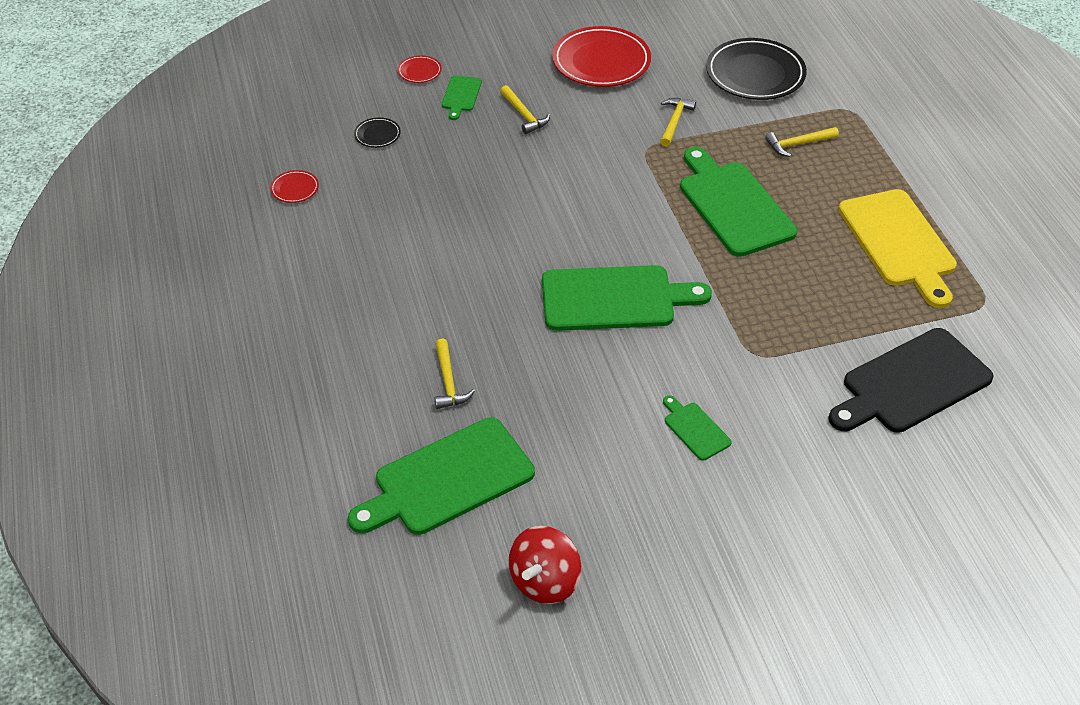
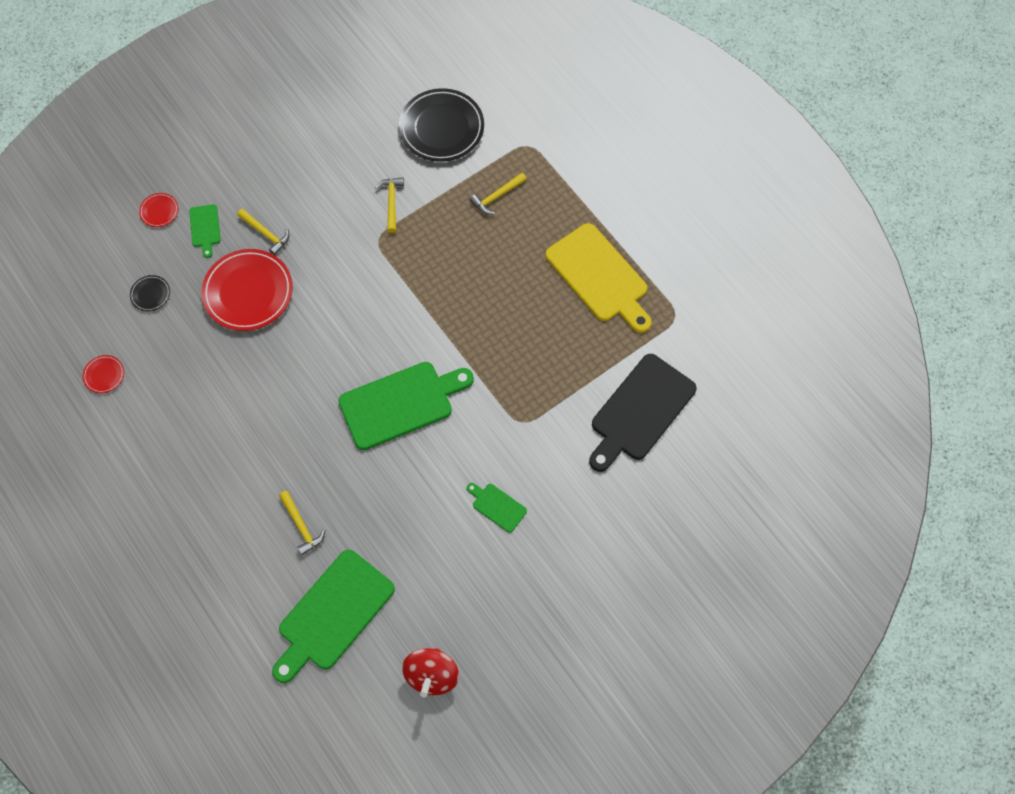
camera: 20 degrees left, 20 degrees up
red plate [552,26,651,87] -> red plate moved to [201,249,293,331]
green cutting board [680,147,797,257] -> none

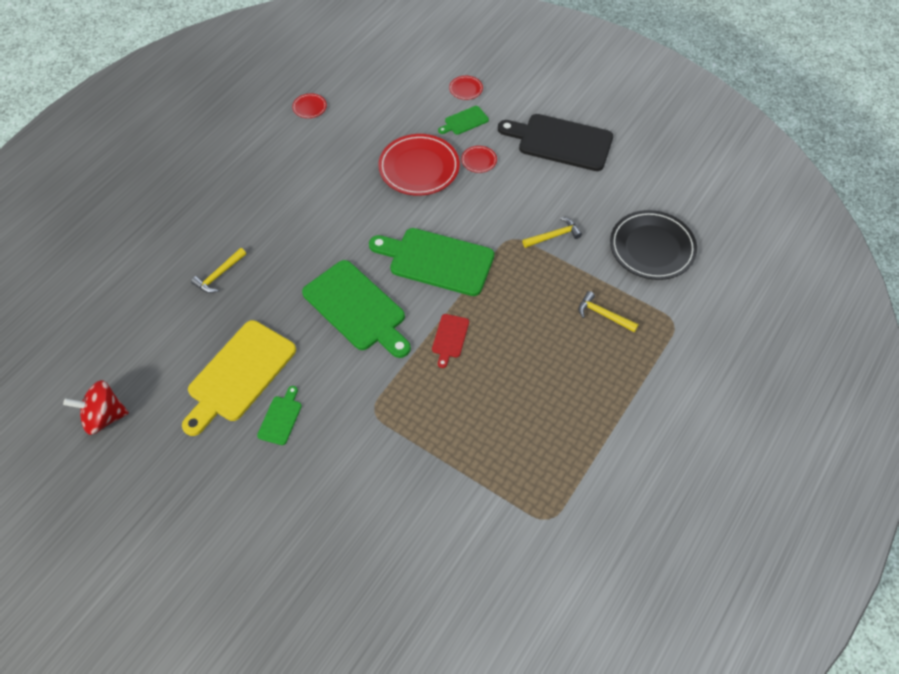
camera: 70 degrees right, 10 degrees down
black plate [130,275,170,311] -> none
yellow hammer [237,209,289,255] -> red plate [461,146,497,173]
green cutting board [272,550,395,683] -> green cutting board moved to [369,228,494,296]
yellow cutting board [546,223,652,333] -> yellow cutting board moved to [182,320,296,436]
black cutting board [589,354,697,472] -> black cutting board moved to [498,114,613,171]
none -> red cutting board [432,314,469,368]

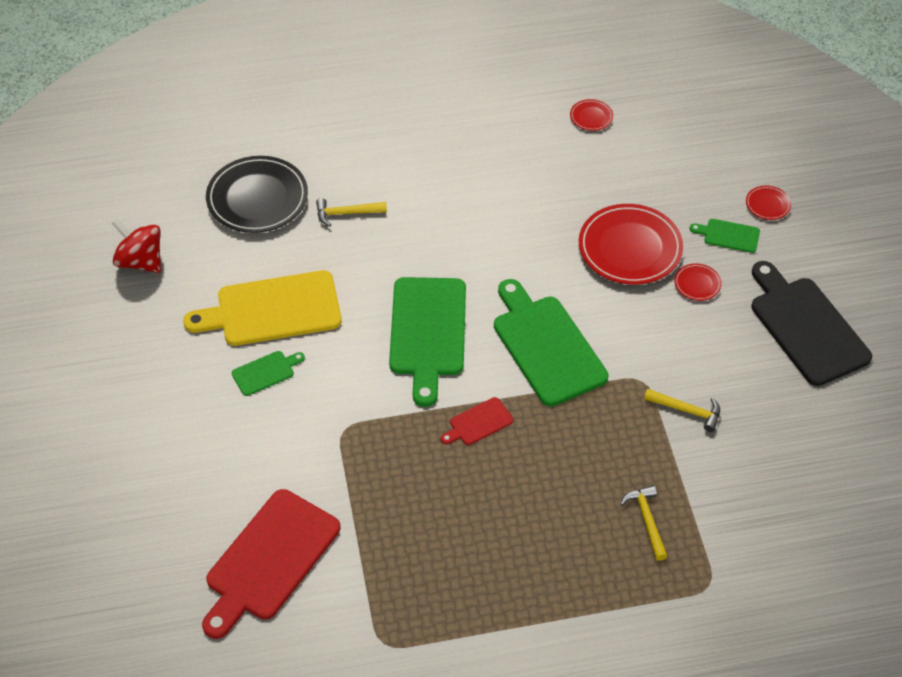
camera: 45 degrees right, 5 degrees down
black plate [610,210,697,280] -> black plate moved to [206,156,308,233]
none -> red cutting board [202,489,340,639]

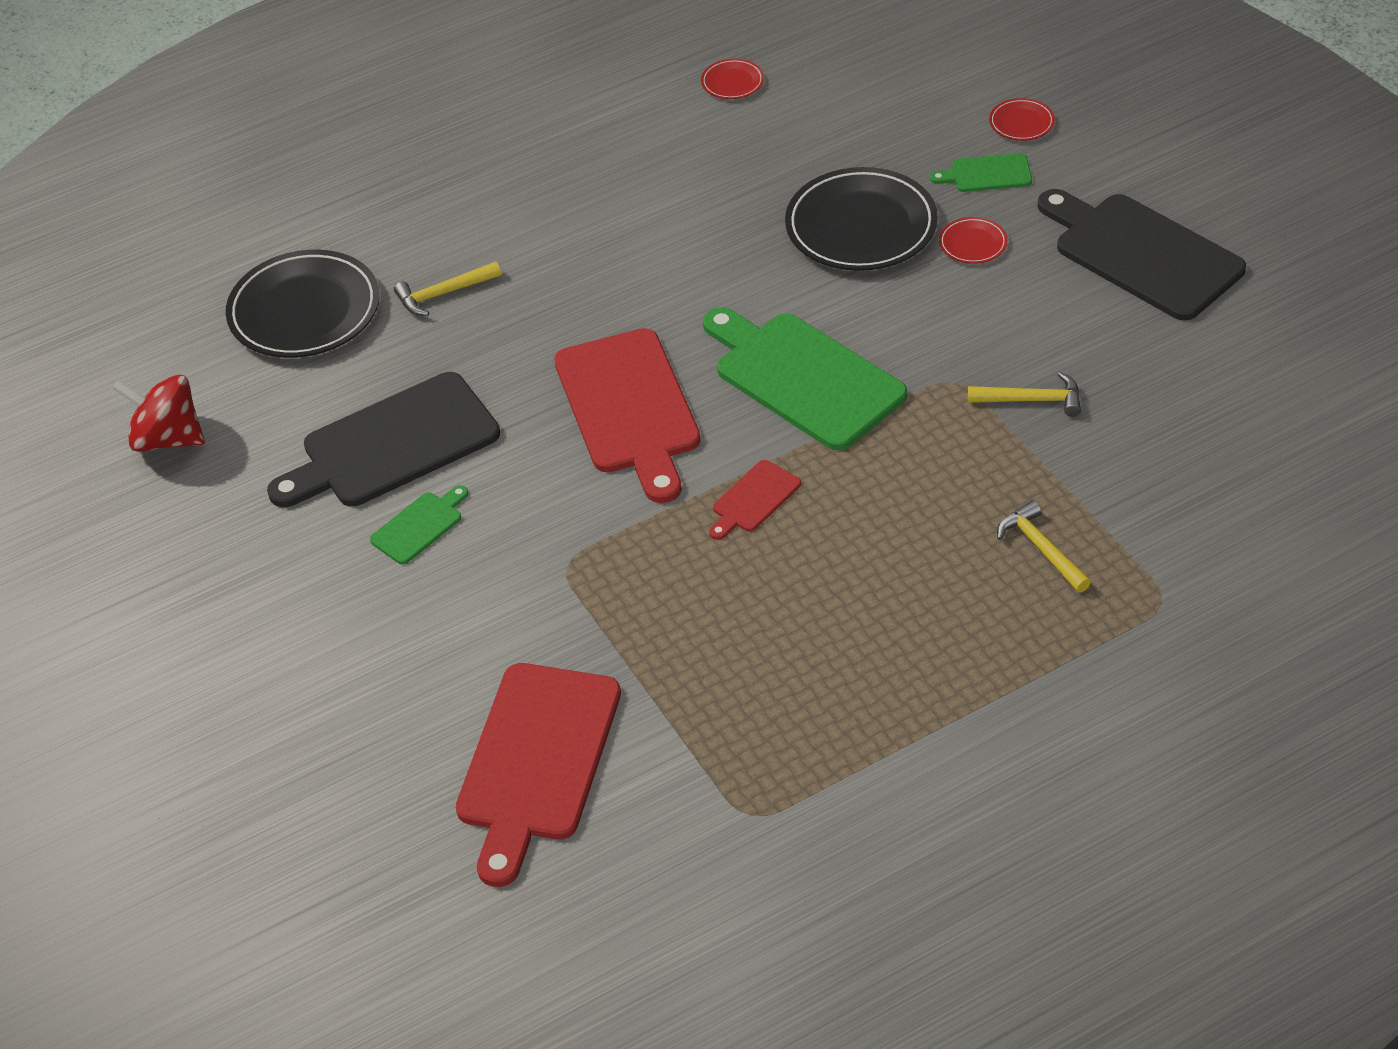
camera: 15 degrees left, 5 degrees down
yellow cutting board [183,270,342,346] -> black cutting board [267,372,500,507]
green cutting board [389,277,466,407] -> red cutting board [554,328,701,503]
red plate [579,204,683,285] -> black plate [785,167,938,271]

